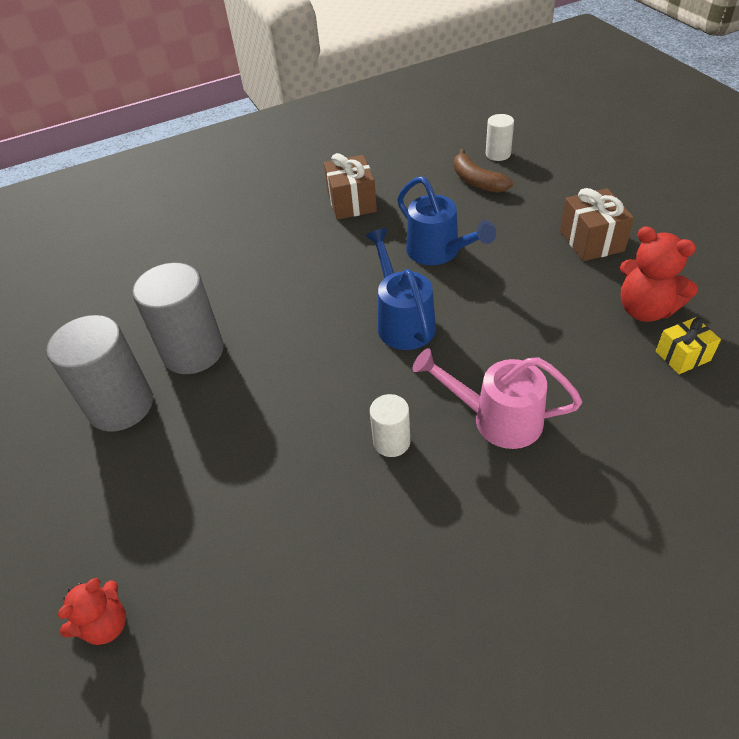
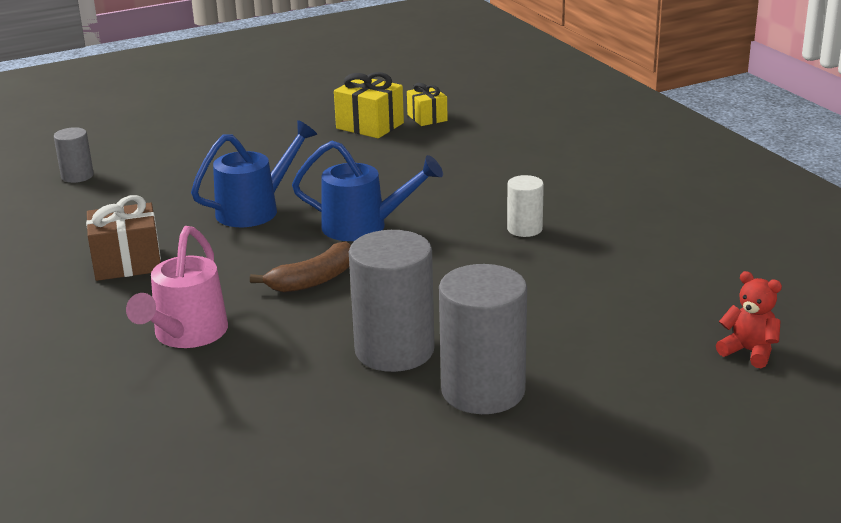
camera: 95 degrees left, 20 degrees down
blue watering can [365,228,436,350] -> blue watering can turned 150 degrees counterclockwise [292,140,443,241]
pink watering can [412,348,582,449] -> pink watering can moved to [126,226,228,348]
brown banana [454,149,513,193] -> brown banana moved to [250,241,351,292]
white cylinder [486,114,514,161] -> grey cylinder [54,127,94,183]
brown gift [560,188,634,261] -> none
red teddy bear [620,226,698,322] -> yellow gift [334,72,404,138]

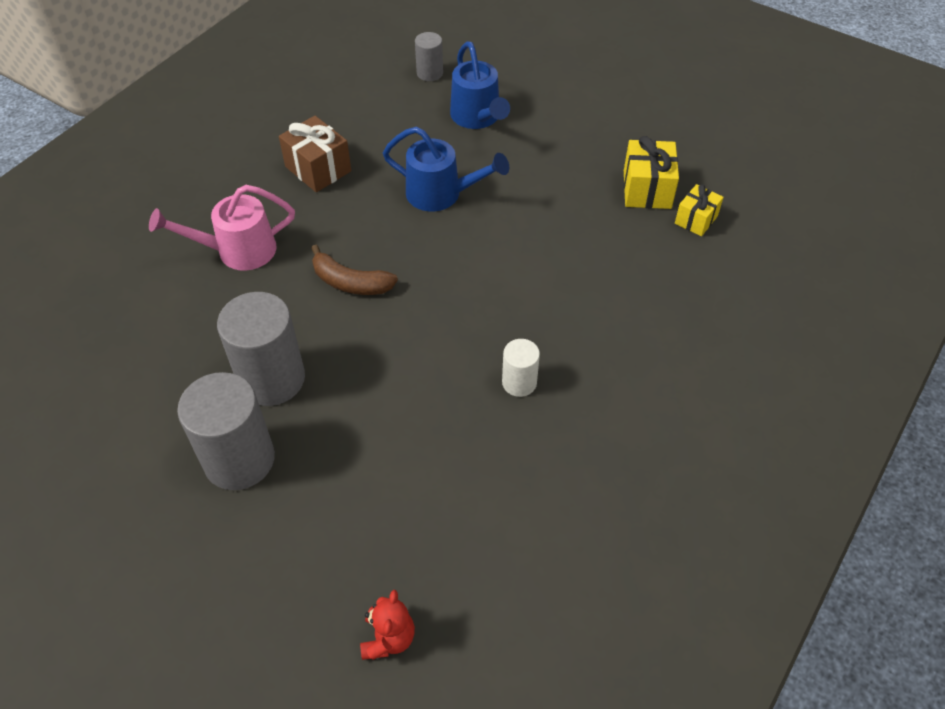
camera: 60 degrees right, 25 degrees up
blue watering can [292,140,443,241] -> blue watering can moved to [450,41,510,129]

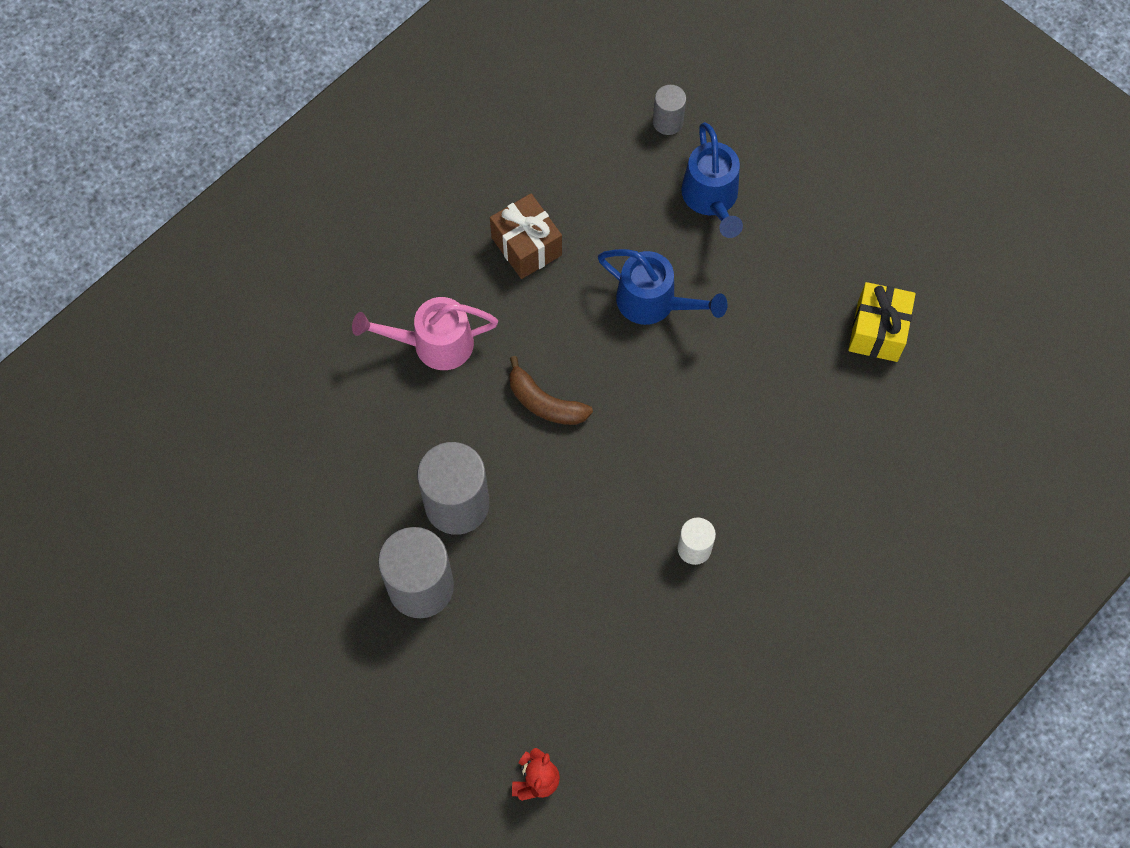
camera: 10 degrees right, 15 degrees up
yellow gift [675,184,724,236] -> none

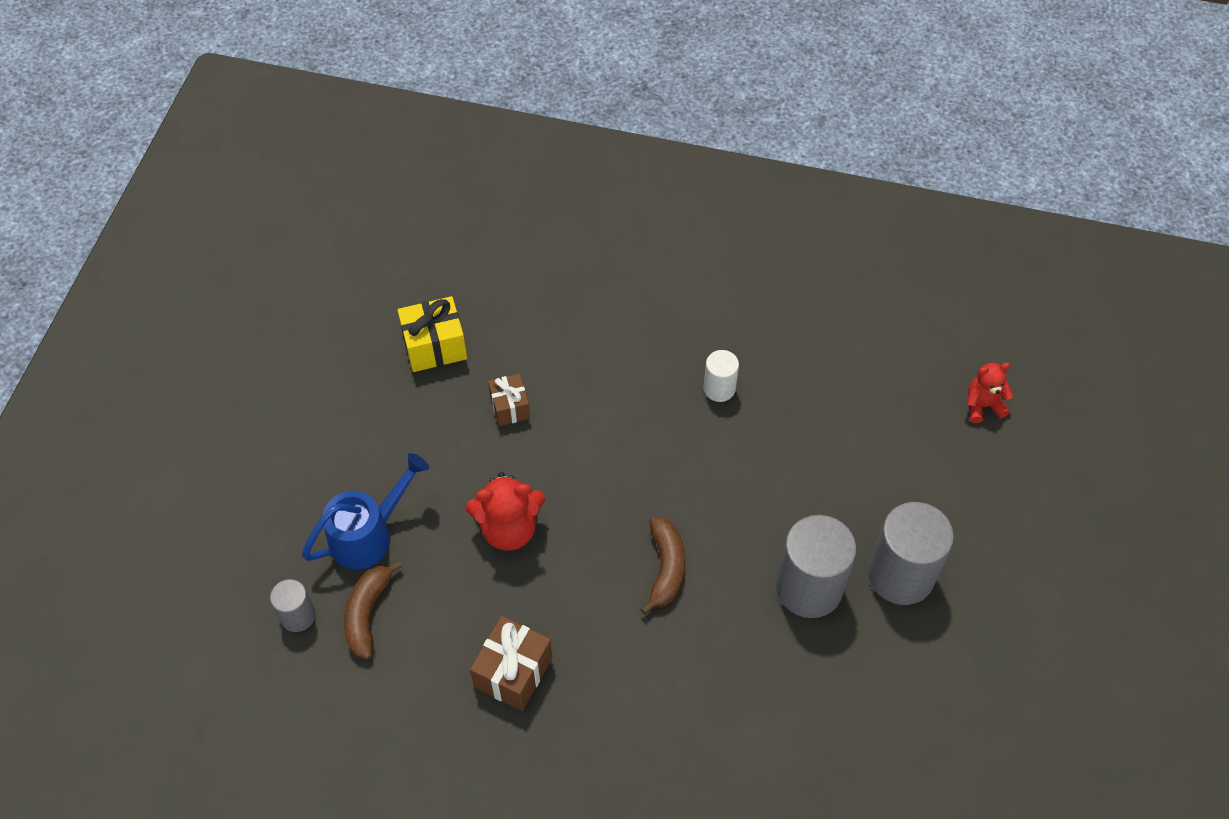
camera: 120 degrees left, 10 degrees down
pink watering can [352,297,498,370] -> none
blue watering can [598,249,728,325] -> red teddy bear [465,472,545,551]
none -> brown banana [344,560,403,659]
none -> brown gift [488,374,530,426]

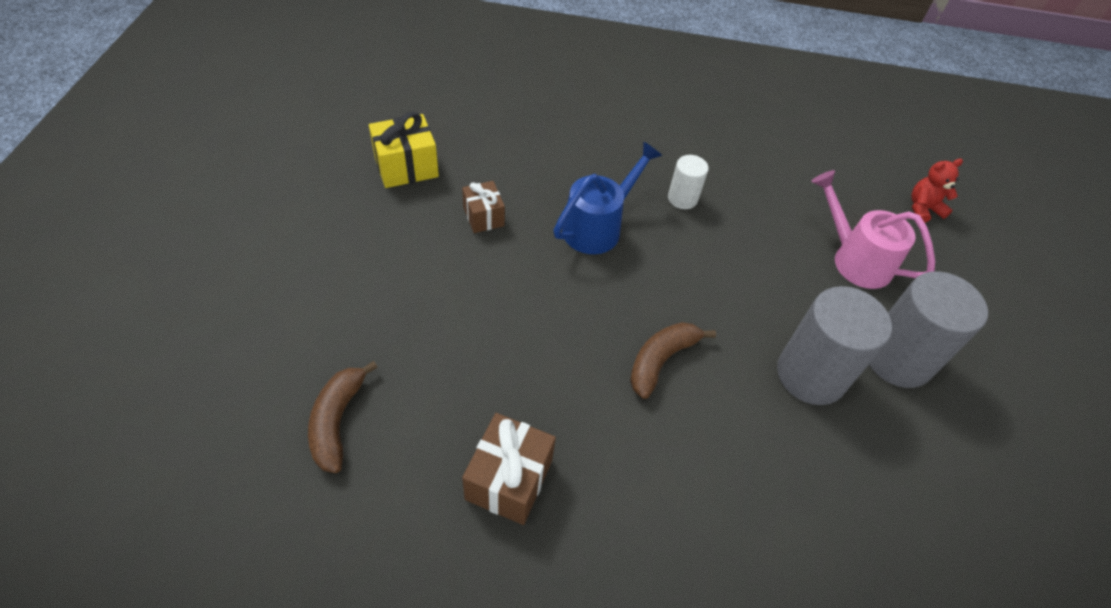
camera: 10 degrees left, 5 degrees down
grey cylinder [270,579,315,632] -> none
blue watering can [302,453,429,569] -> blue watering can moved to [553,141,662,254]
red teddy bear [465,472,545,551] -> none
brown banana [640,517,685,615] -> brown banana turned 135 degrees counterclockwise [630,322,716,399]
none -> pink watering can [811,170,935,289]

